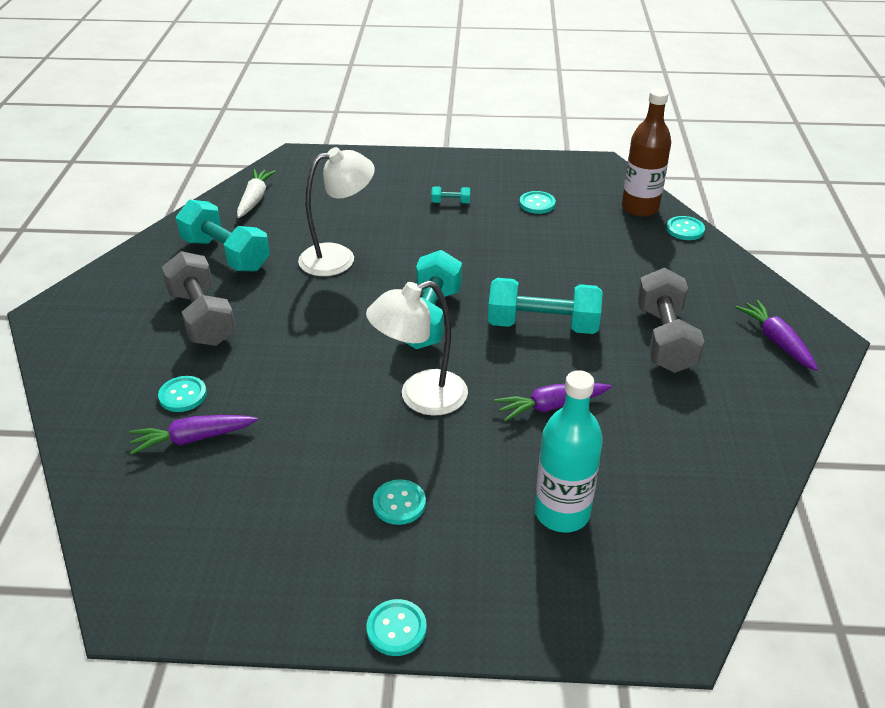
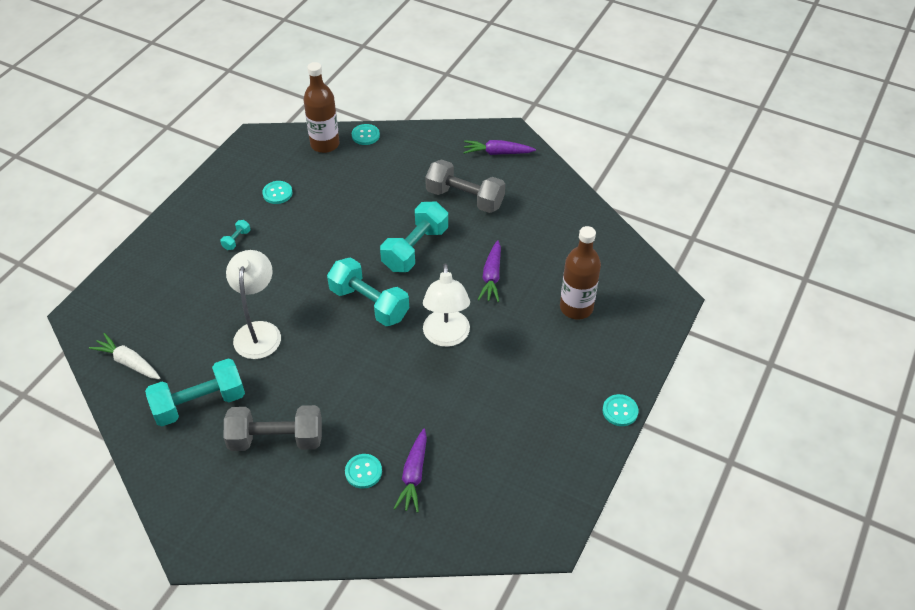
camera: 65 degrees left, 10 degrees up
turquoise button [373,479,426,525] -> none
turquoise bottle [535,370,603,532] -> brown bottle [560,226,601,319]

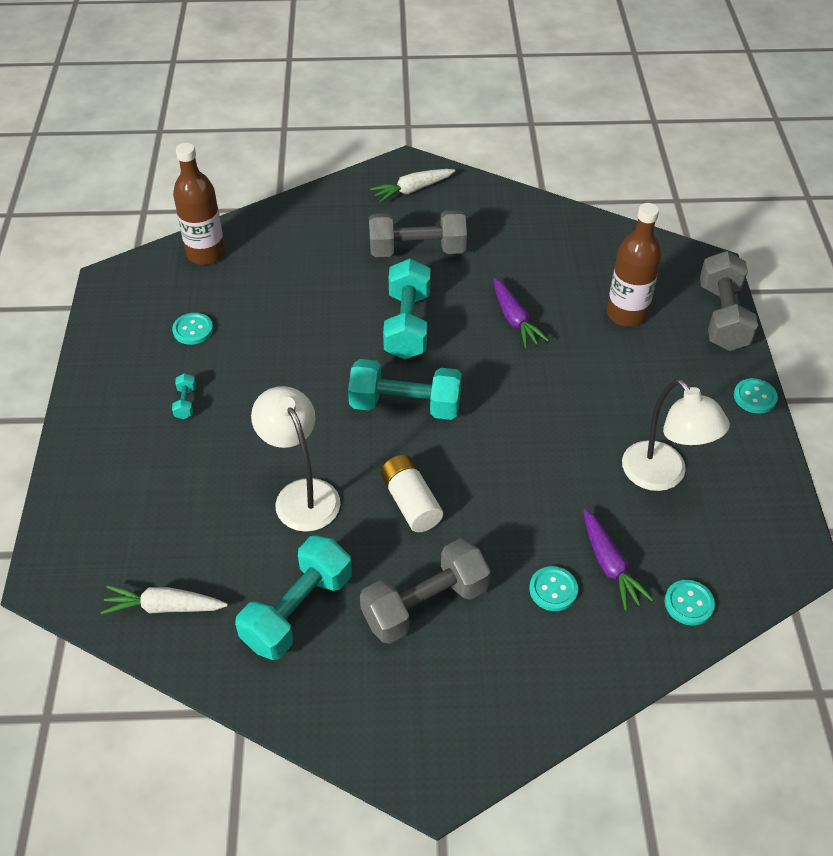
camera: 30 degrees left, 0 degrees up
turquoise button [352,124,380,145] -> turquoise button moved to [665,580,715,625]
white lamp [423,263,470,347] -> white lamp moved to [622,379,730,491]
purple carrot [463,140,536,155] -> white carrot [370,169,455,203]
none -> white battery [380,455,443,532]
none -> grey dumbbell [700,251,758,351]

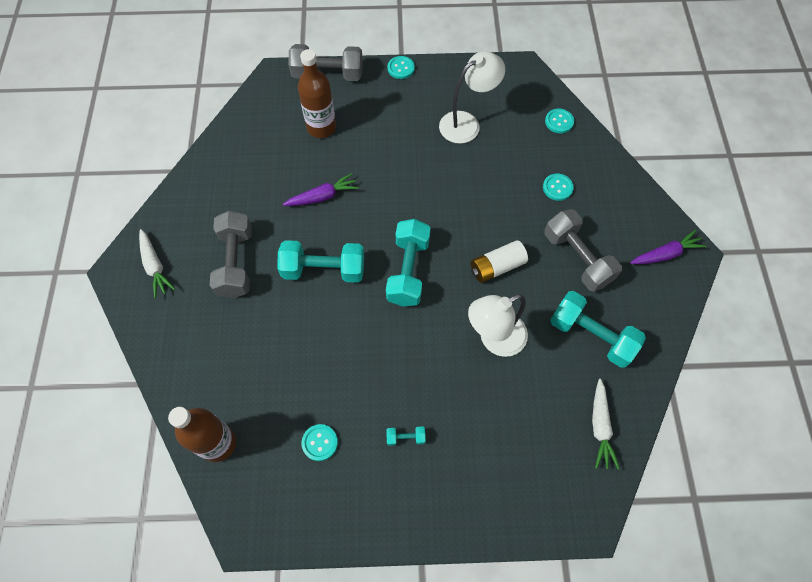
camera: 90 degrees left, 15 degrees up
purple carrot [583,509,654,611] -> purple carrot moved to [630,230,707,264]

